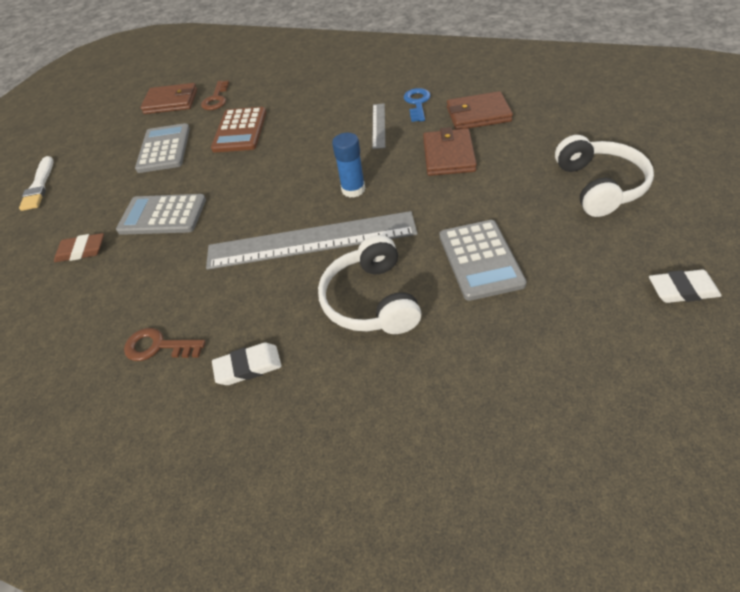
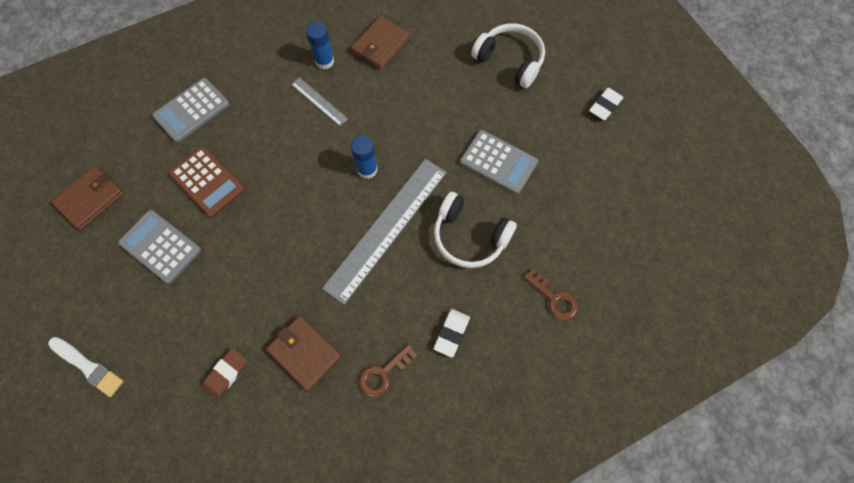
camera: 55 degrees left, 20 degrees up
grey calculator [116,194,206,235] -> grey calculator moved to [152,78,229,143]
brown key [201,80,229,110] -> brown key moved to [524,268,578,320]
blue key [404,88,431,122] -> blue glue stick [306,22,334,69]
brown wallet [423,127,477,176] -> brown wallet moved to [266,316,341,391]

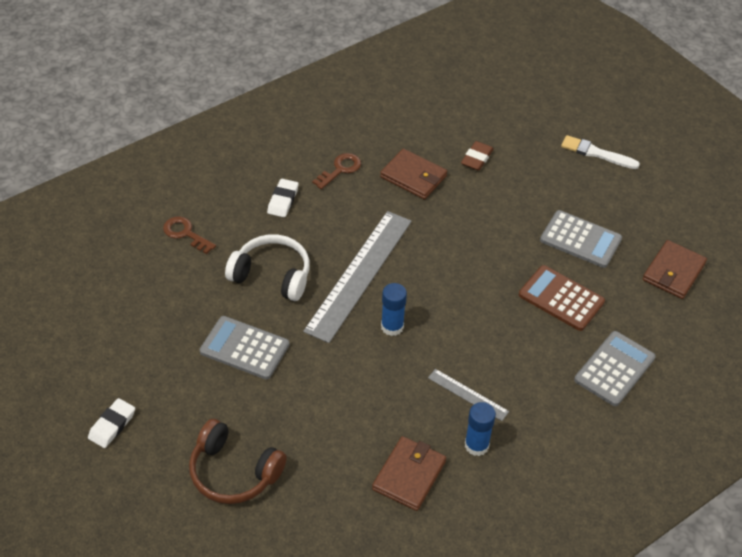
camera: 170 degrees right, 20 degrees down
white headphones [471,23,545,88] -> brown headphones [189,419,287,504]

